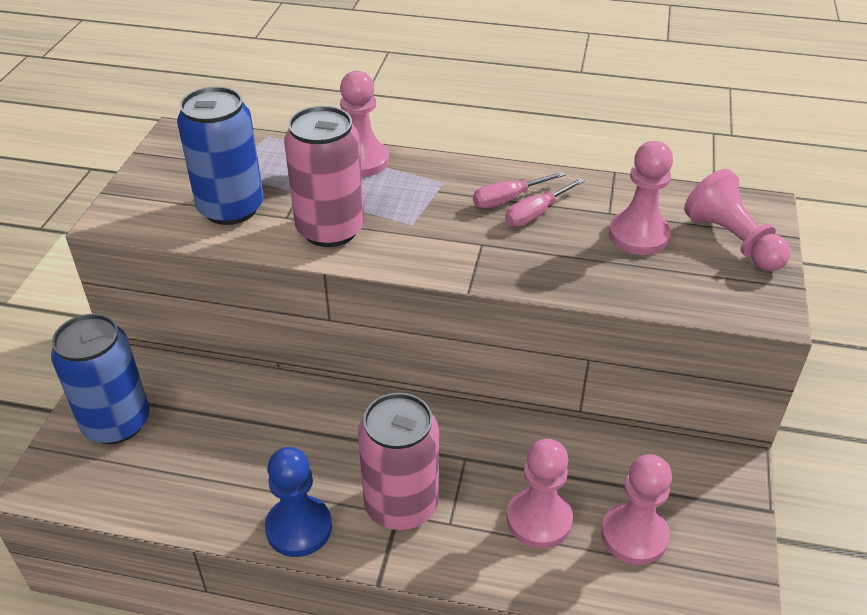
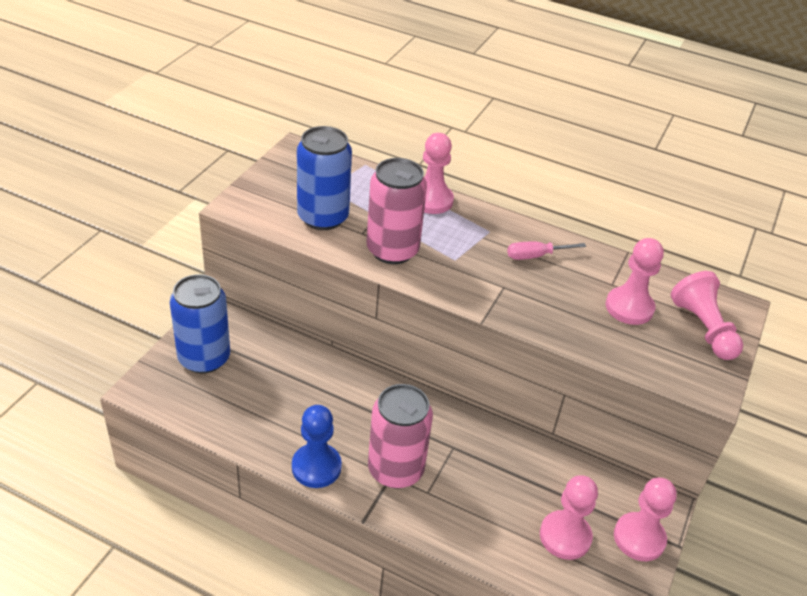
camera: 10 degrees right, 0 degrees up
pink screwdriver [505,178,585,227] -> none
pink pawn [507,439,573,548] -> pink pawn moved to [614,478,677,561]

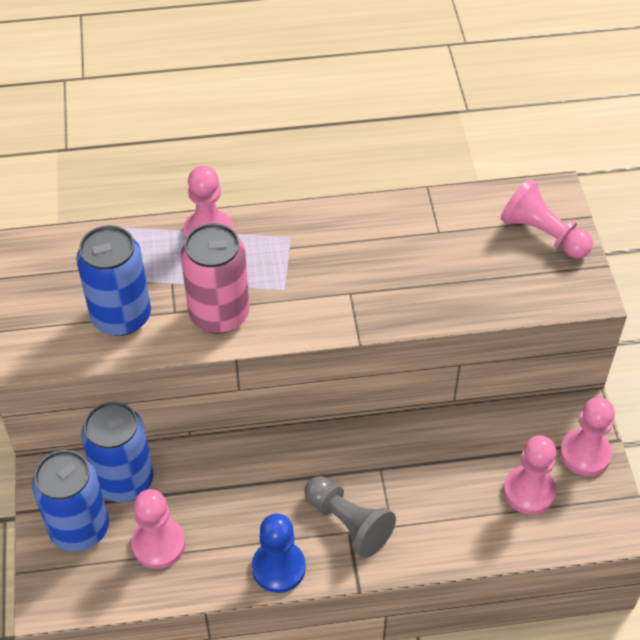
camera: 30 degrees left, 10 degrees up
pink can [368,384,433,488] -> grey pawn [304,476,396,558]
pink screwdriver [507,241,586,260] -> none
pink pawn [606,238,664,325] -> pink pawn moved to [131,489,185,569]
none -> blue can [81,401,154,502]

